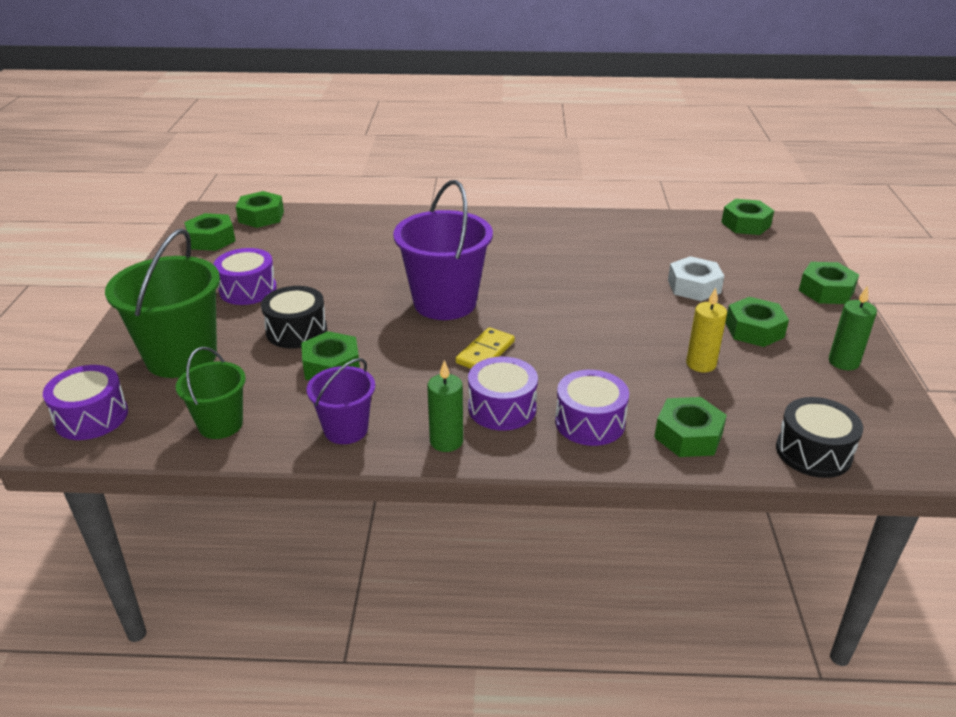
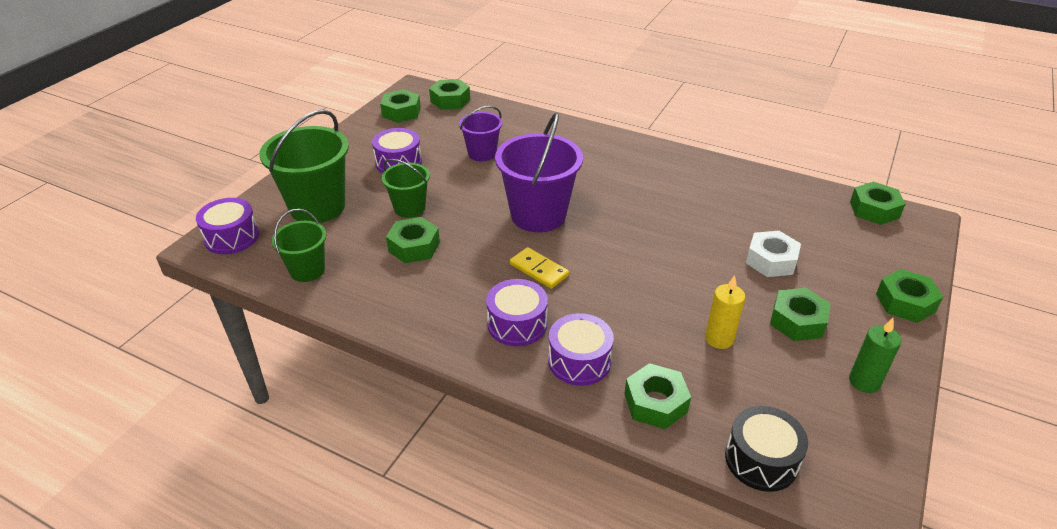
camera: 25 degrees right, 5 degrees up
black drum [261,286,327,348] -> green bucket [381,159,430,218]
purple bucket [306,358,375,444] -> purple bucket moved to [459,106,503,161]
green candle [427,360,463,452] -> none
yellow domino [456,327,515,369] -> yellow domino turned 75 degrees clockwise [510,247,569,289]

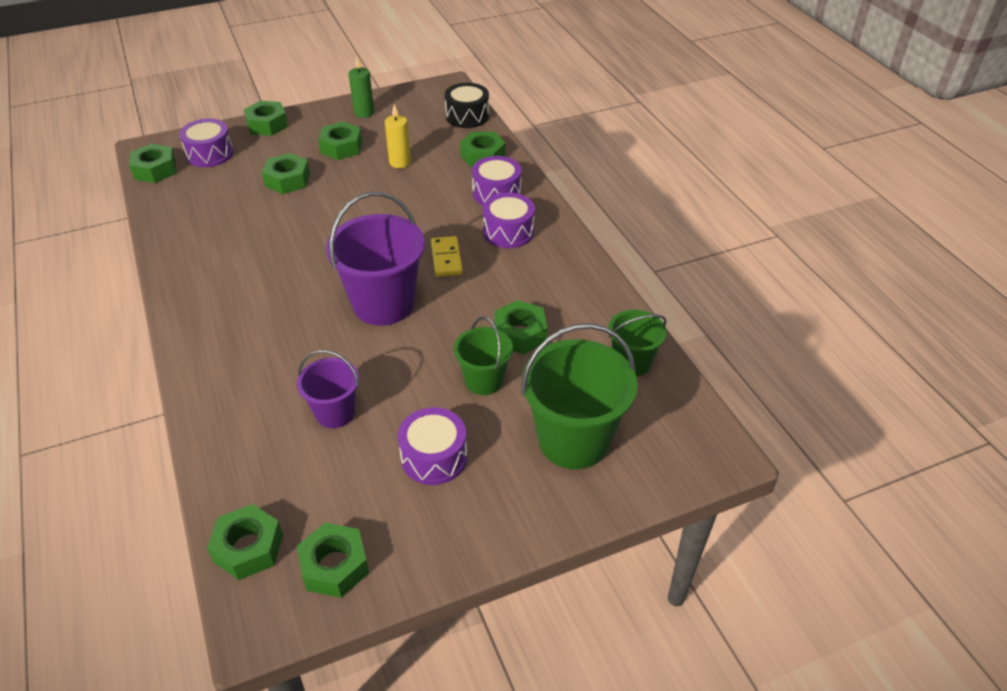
camera: 140 degrees left, 5 degrees up
purple drum [196,198,259,254] -> purple drum moved to [179,119,234,167]
white nut [746,231,801,277] -> green nut [262,153,310,194]

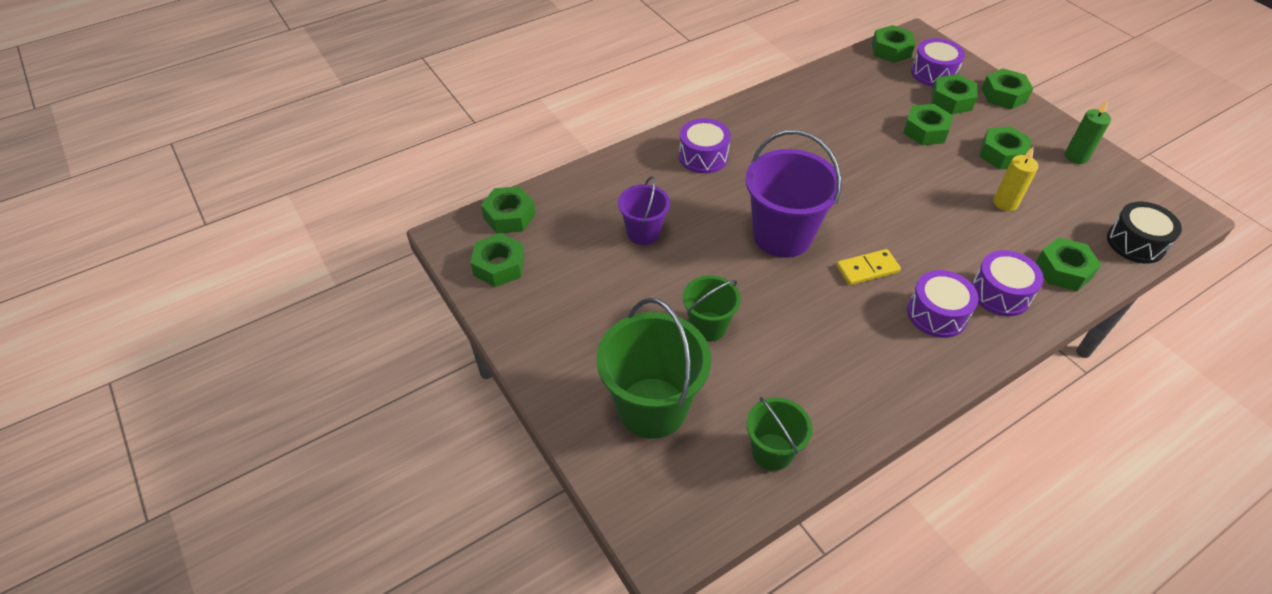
camera: 80 degrees right, 5 degrees up
purple drum [398,407,467,485] -> purple drum moved to [679,118,731,174]
green nut [494,300,547,354] -> green nut moved to [932,74,978,115]

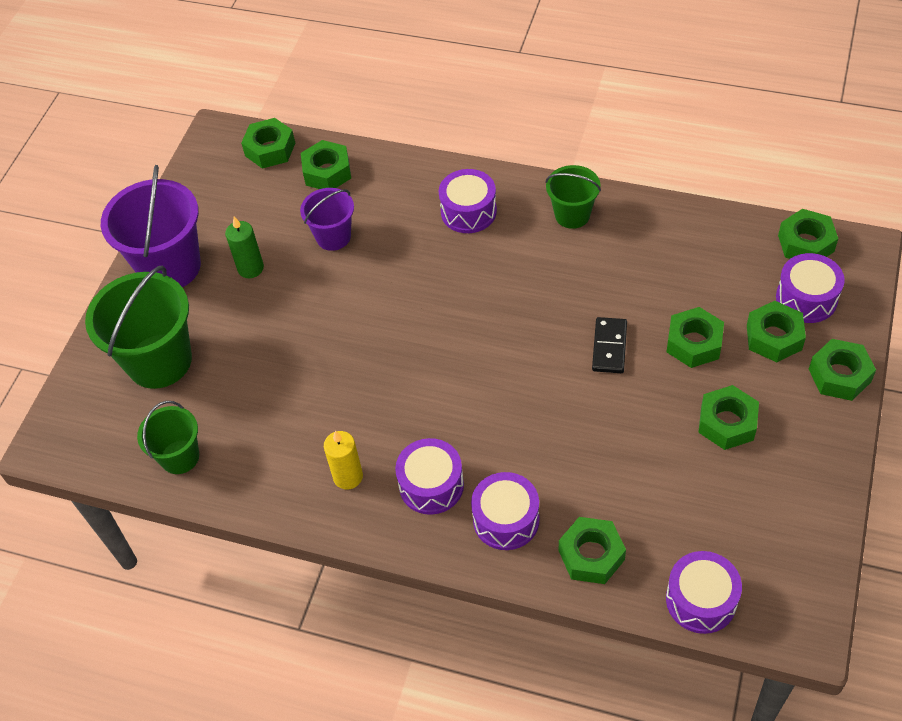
camera: 55 degrees right, 5 degrees up
green nut [470,233,524,287] -> green nut moved to [301,140,351,189]
green bucket [683,276,741,342] -> green bucket moved to [545,165,601,229]
purple bucket [746,130,842,258] -> purple bucket moved to [101,165,201,287]
yellow domino [836,249,901,285] -> none
yellow candle [993,146,1038,211] -> yellow candle moved to [324,431,363,489]
green candle [1065,100,1111,164] -> green candle moved to [225,216,264,278]
black drum [1107,201,1182,264] -> purple drum [666,551,742,634]
none -> black domino [592,317,627,373]

